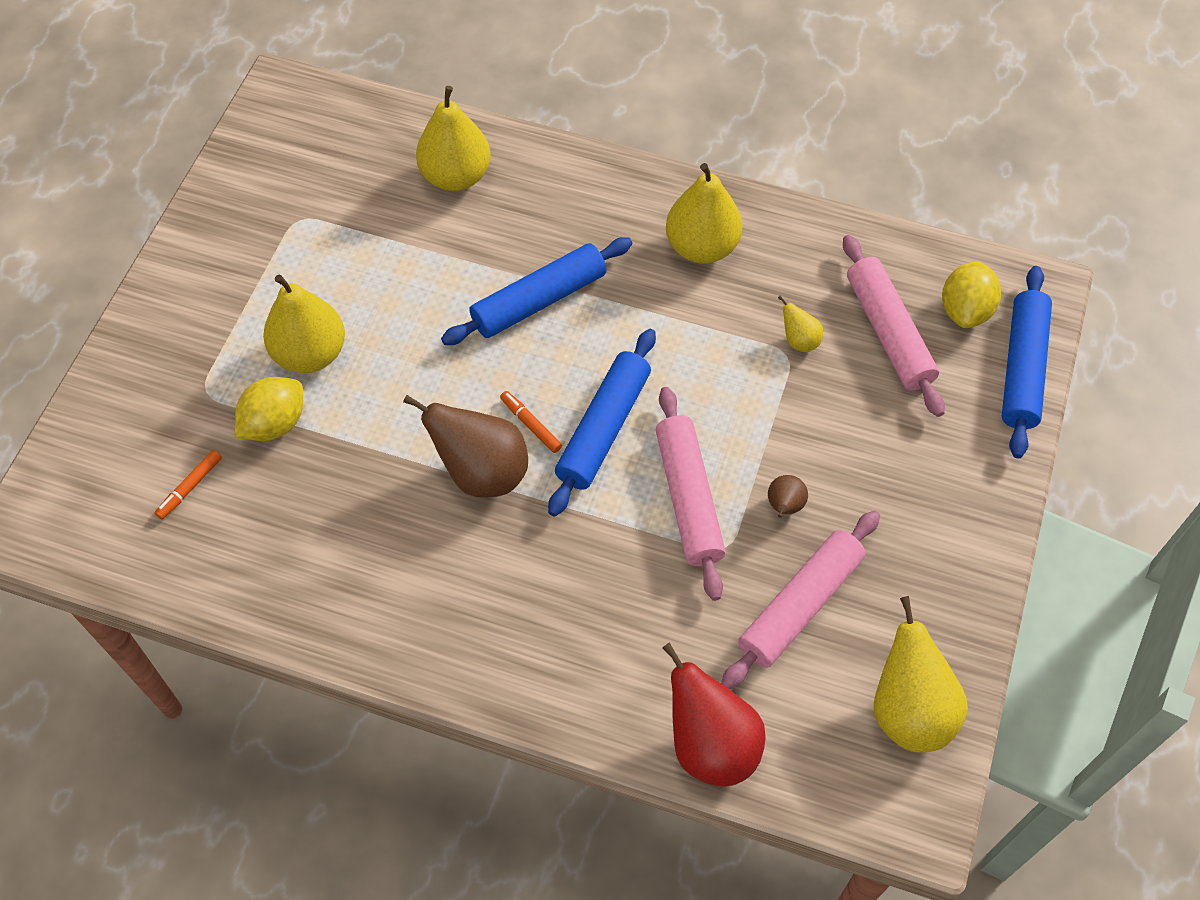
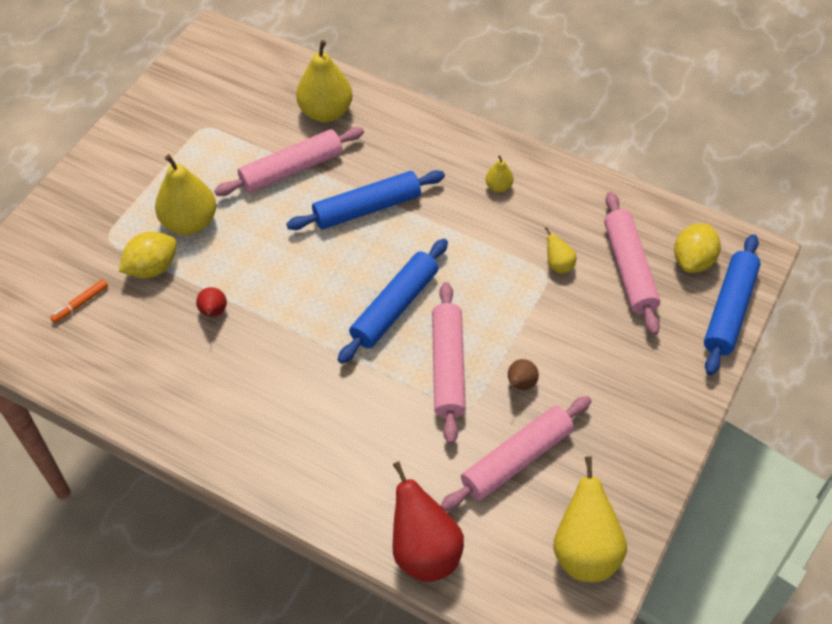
camera: 10 degrees right, 5 degrees down
brown pear [403,395,528,498] -> none
orange marker [500,391,562,453] -> none
yellow pear [666,163,743,264] -> yellow pear [486,155,513,193], size x0.48
none -> red pear [196,287,227,317]
none -> pink rolling pin [214,127,364,196]

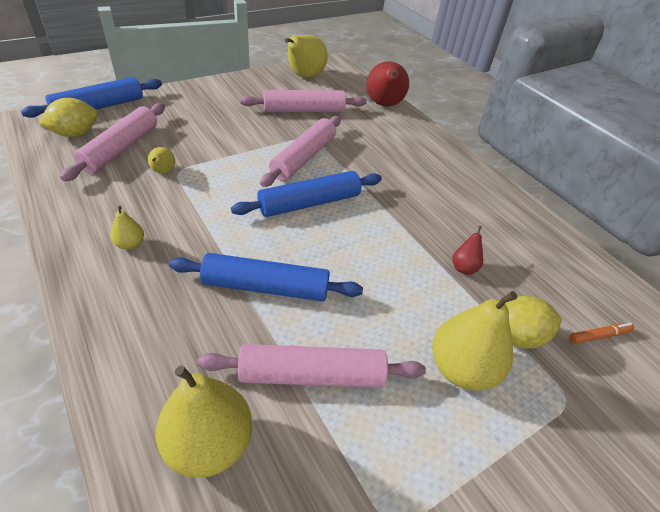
camera: 155 degrees left, 10 degrees down
brown pear [508,359,539,390] -> none

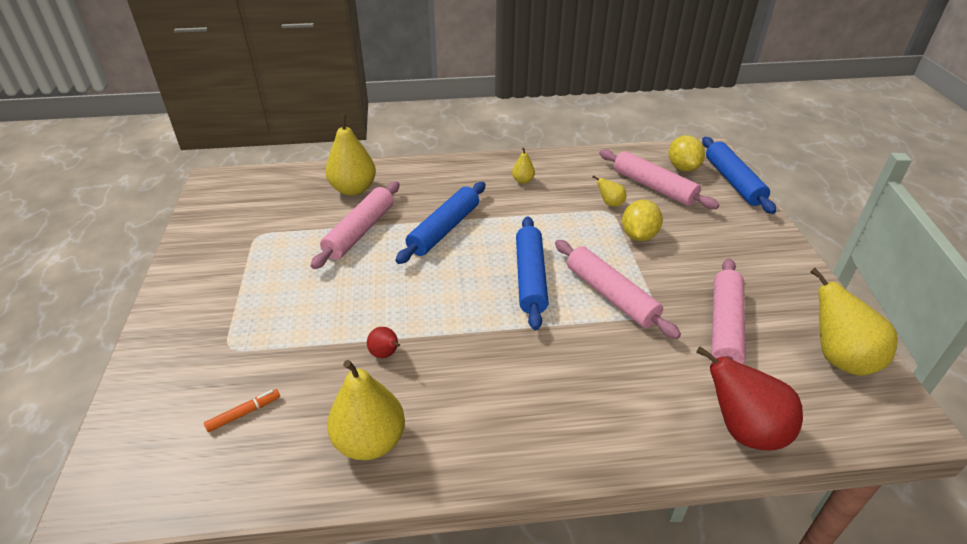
camera: 120 degrees right, 5 degrees down
yellow pear [432,291,517,391] -> yellow pear moved to [327,360,405,460]
yellow lemon [505,296,562,349] -> yellow lemon moved to [622,200,663,241]
orange marker [569,323,635,344] -> orange marker turned 135 degrees counterclockwise [204,389,280,432]

